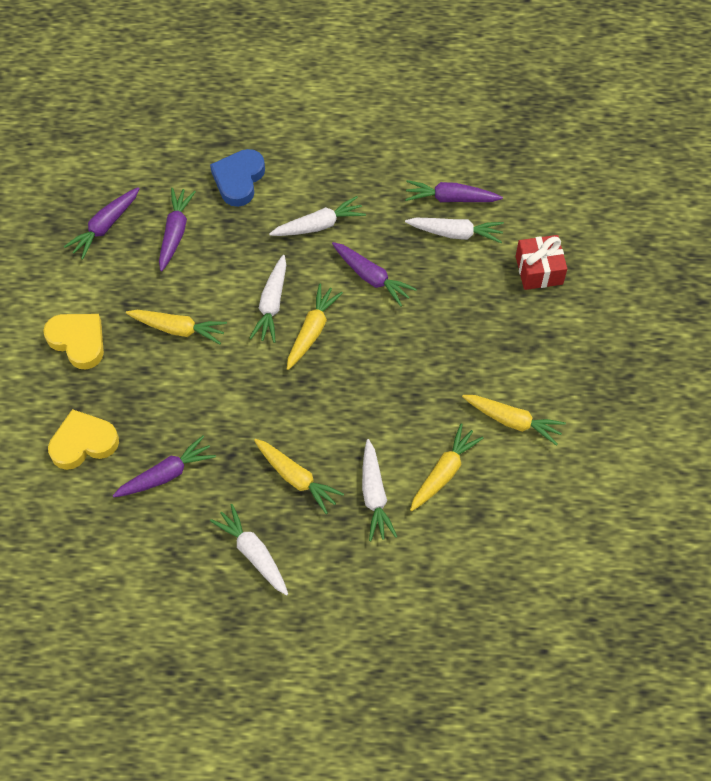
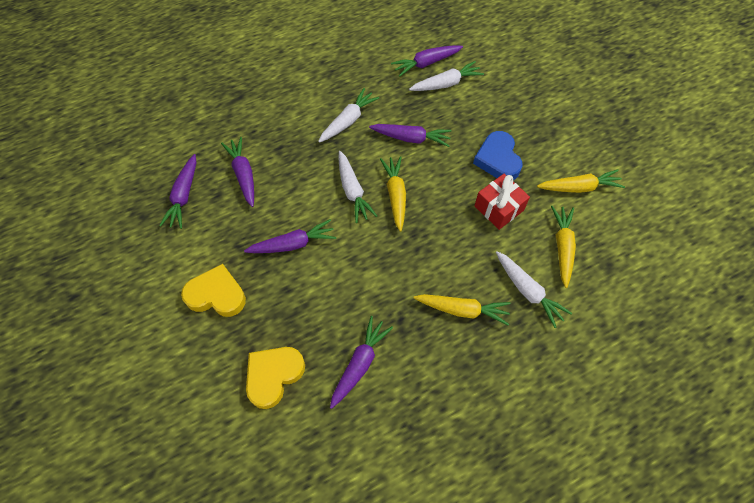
camera: 30 degrees left, 0 degrees up
yellow carrot [126,310,227,344] -> purple carrot [244,219,336,253]
blue heart [210,149,265,207] -> blue heart moved to [473,131,523,180]
white carrot [210,504,288,596] -> none
red gift [516,235,567,290] -> red gift moved to [474,174,530,230]

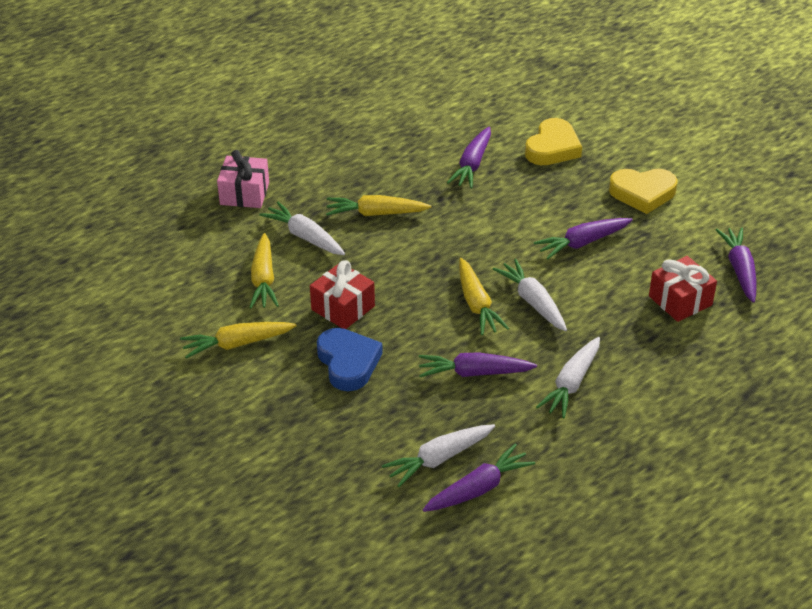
camera: 170 degrees right, 20 degrees down
purple carrot [221,137,254,207] -> red gift [649,256,717,322]
none -> pink gift [217,150,269,208]

